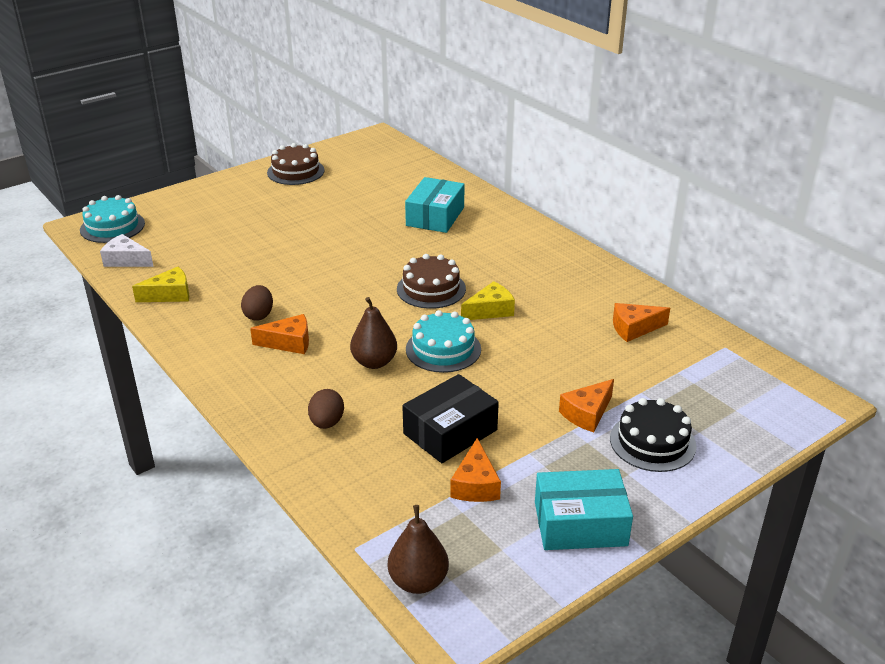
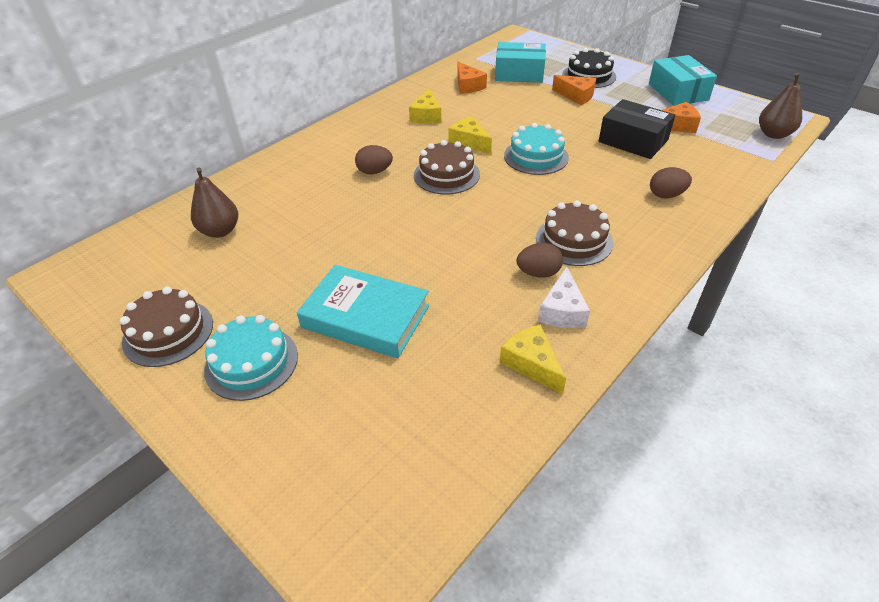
camera: 100 degrees left, 10 degrees up
turquoise cake [80,195,145,243] -> turquoise cake moved to [204,315,298,401]
white cheese [100,234,154,267] -> white cheese moved to [538,267,590,328]
orange cheese [250,314,309,354] -> brown cake [536,200,613,266]
brown pear [350,297,397,369] -> brown pear moved to [191,167,238,238]
turquoise box [405,177,465,233] -> turquoise box moved to [495,42,546,83]
none -> turquoise book [297,265,429,358]
none -> brown egg [355,145,393,174]
none -> yellow cheese [409,88,441,124]

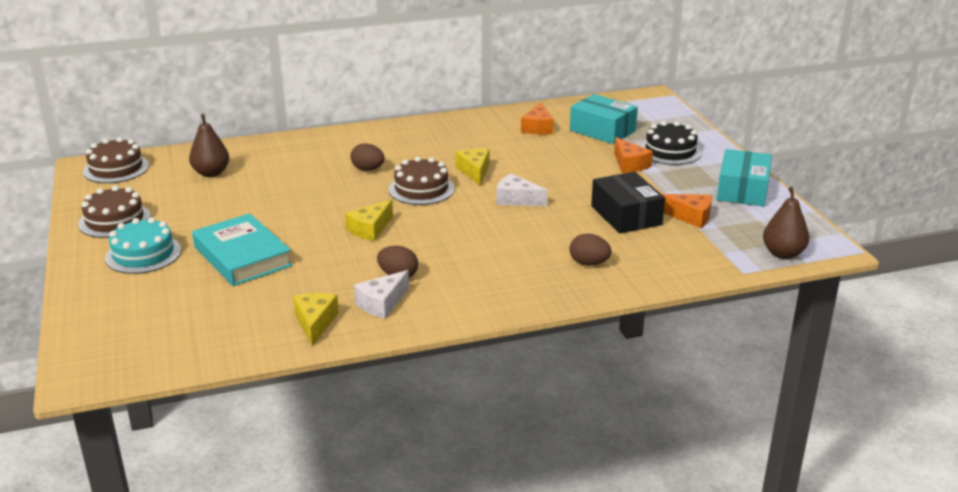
camera: 30 degrees right, 15 degrees down
yellow cheese [409,88,441,124] -> yellow cheese moved to [345,200,393,241]
turquoise cake [504,123,569,175] -> white cheese [496,173,548,206]
brown cake [536,200,613,266] -> brown cake moved to [83,137,149,183]

